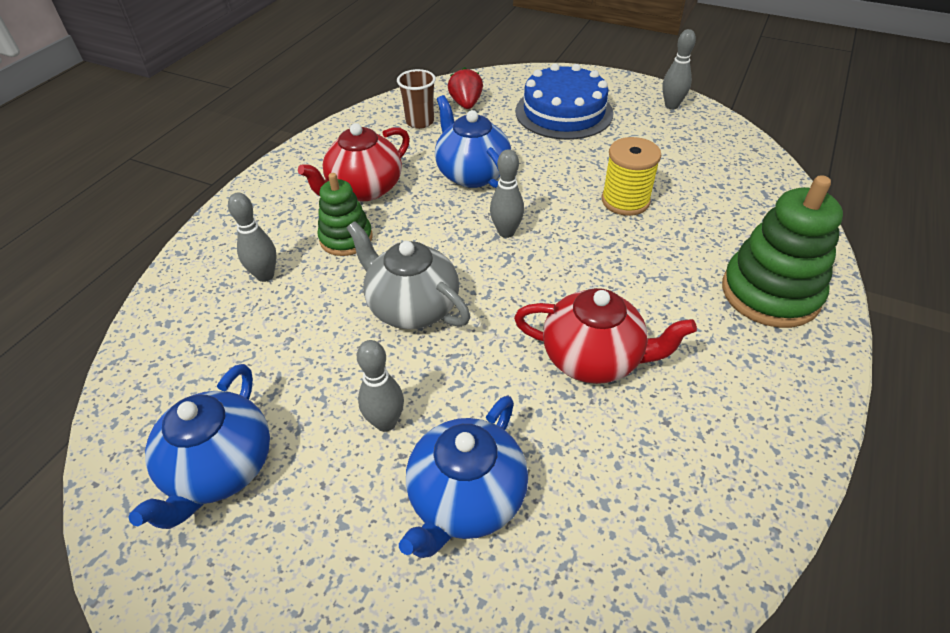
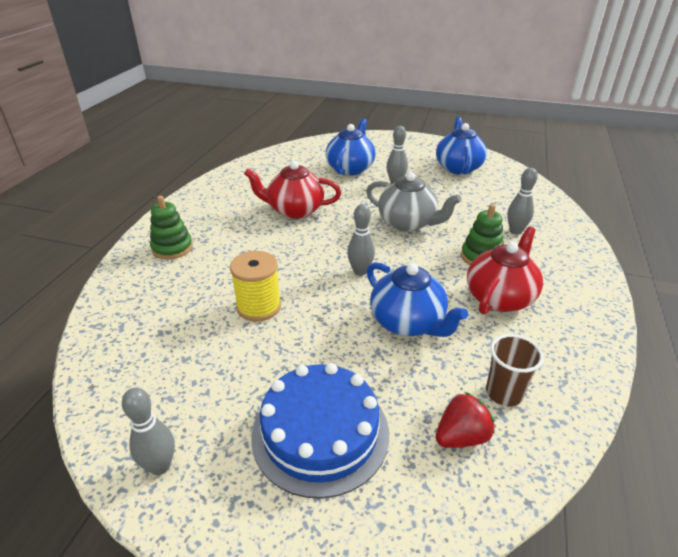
camera: 170 degrees right, 10 degrees down
red strawberry [448,67,483,109] -> red strawberry turned 105 degrees counterclockwise [436,392,495,448]
green stacking toy [722,175,843,328] -> green stacking toy [150,196,193,259], size x0.62

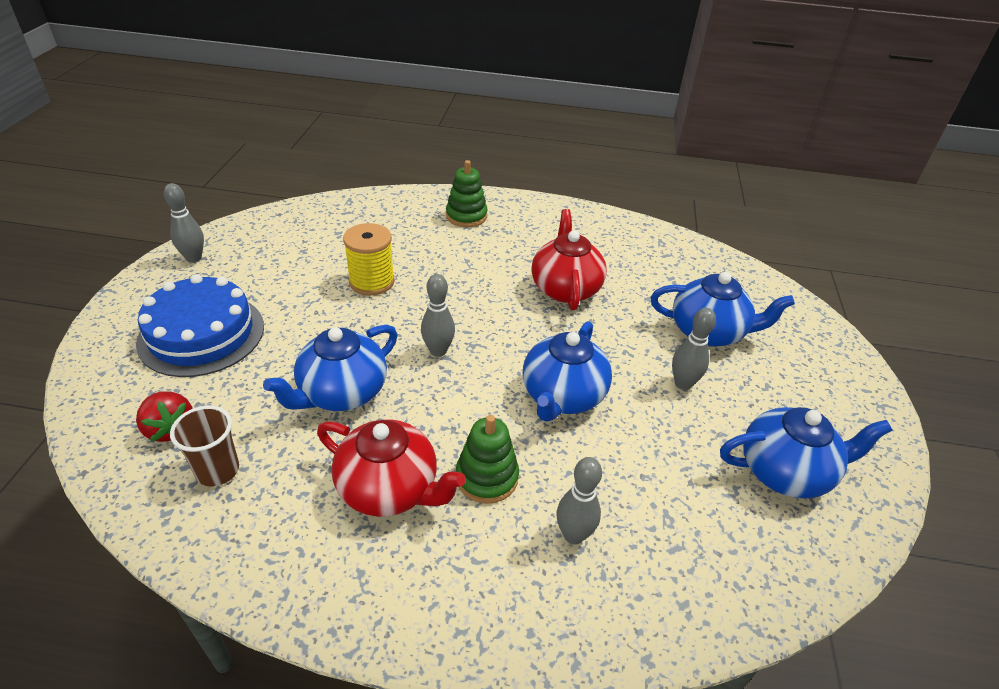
camera: 80 degrees right, 5 degrees up
grey teapot [366,172,461,232] -> blue teapot [523,321,612,422]

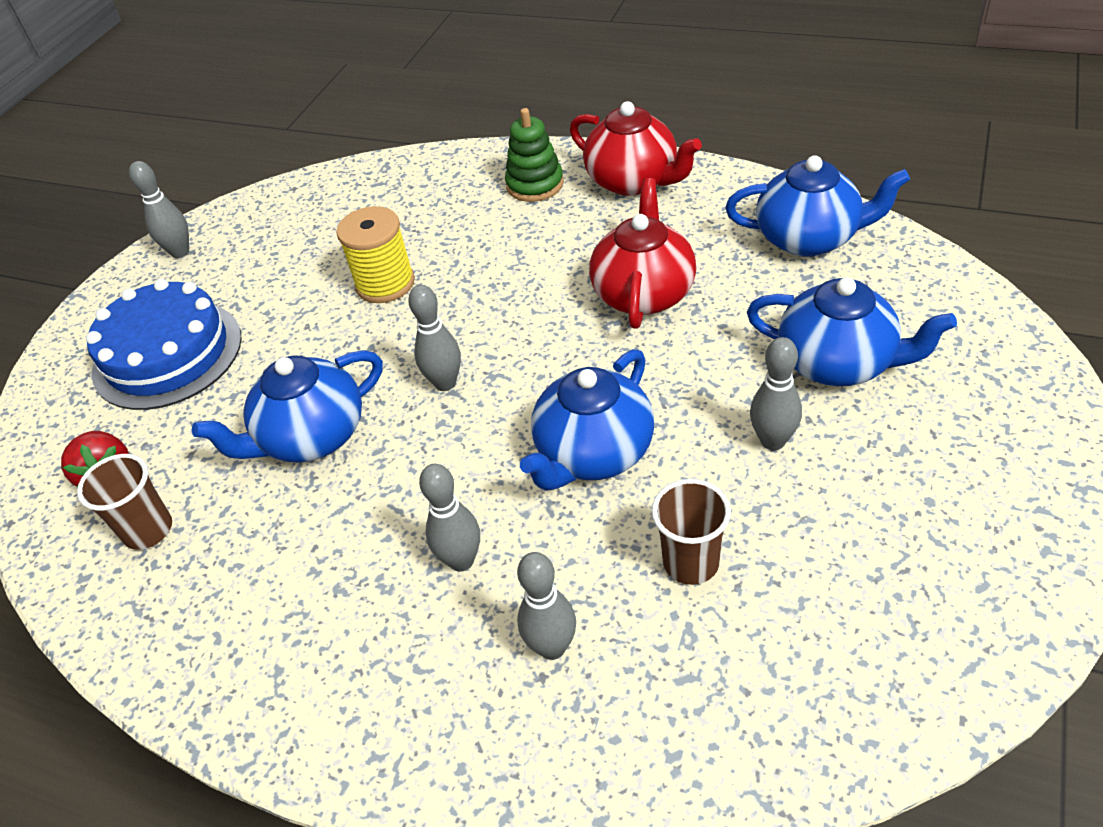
camera: 20 degrees right, 5 degrees up
red teapot [317,419,466,517] -> red teapot moved to [570,101,702,196]
green stacking toy [456,415,519,504] -> grey bowling pin [419,464,480,572]
blue teapot [720,407,892,498] -> blue teapot moved to [725,155,910,257]
none -> brown cup [652,479,731,585]

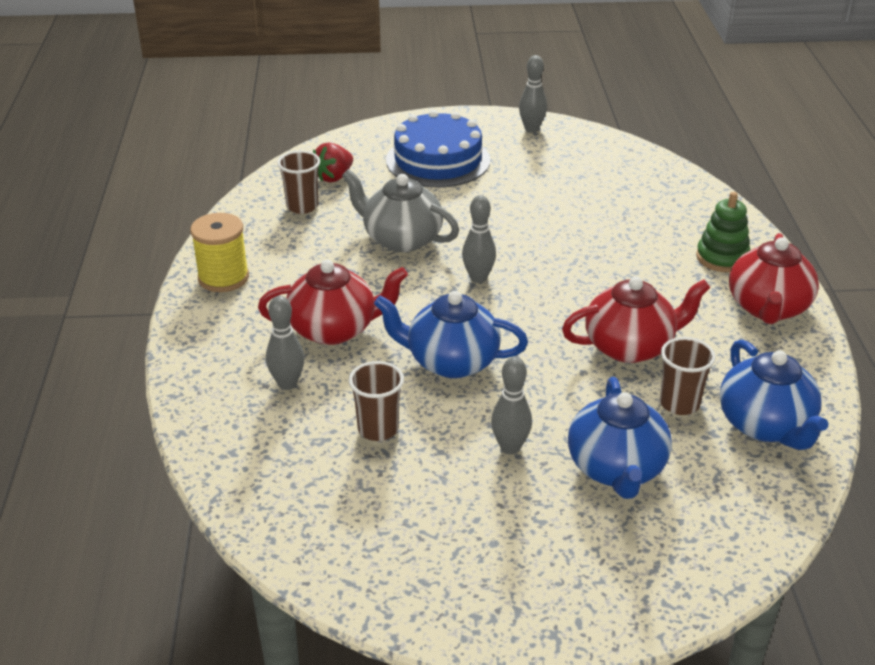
camera: 60 degrees right, 10 degrees down
blue teapot [192,350,383,463] -> grey teapot [342,169,459,252]
yellow spool [336,206,415,303] -> yellow spool moved to [190,213,249,292]
grey bowling pin [419,464,480,572] -> red teapot [258,260,408,345]
none -> brown cup [660,337,716,415]

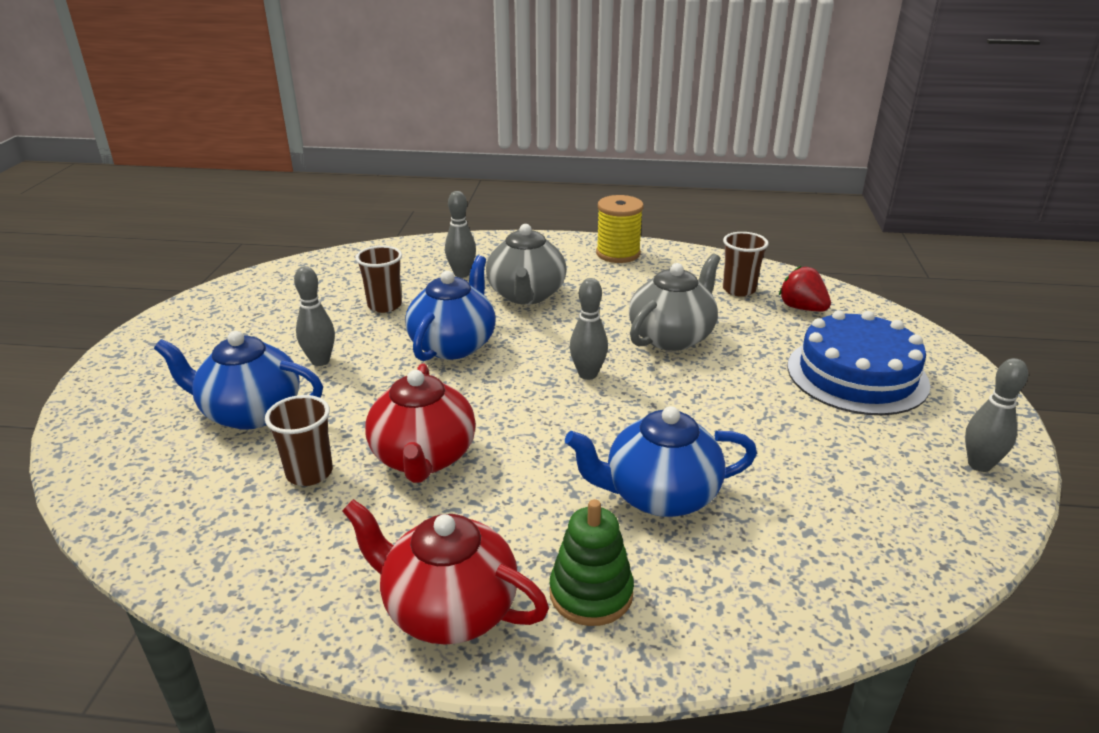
camera: 100 degrees right, 5 degrees down
red teapot [258,260,408,345] -> grey teapot [486,224,567,305]
blue teapot [720,339,829,450] -> blue teapot moved to [565,406,757,517]

